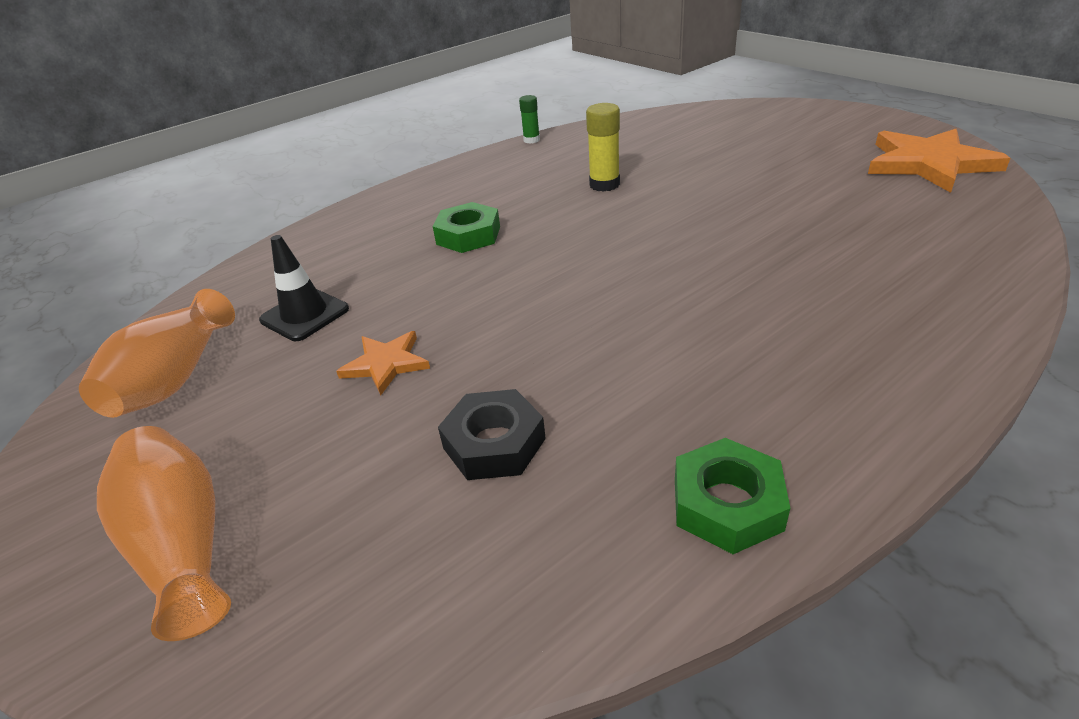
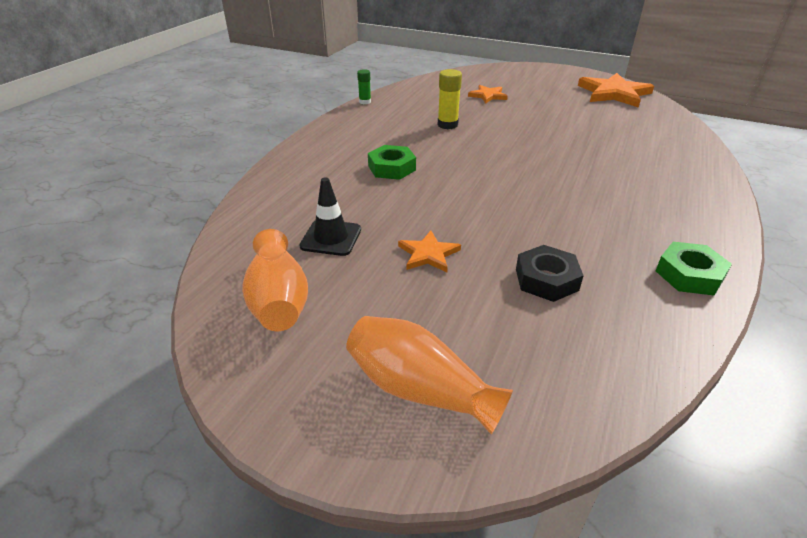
camera: 30 degrees left, 0 degrees up
none -> orange star [468,85,508,103]

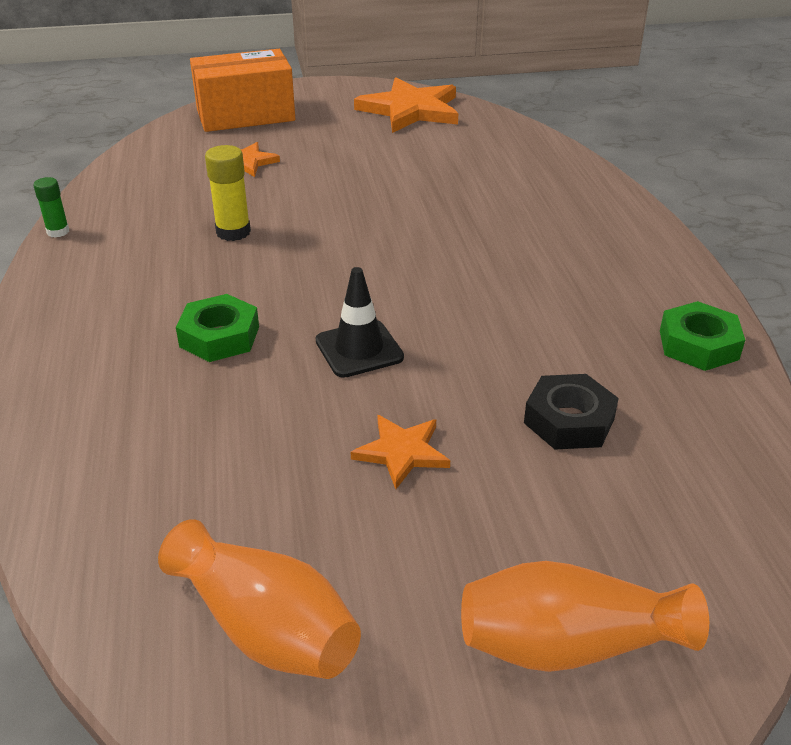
camera: 35 degrees left, 0 degrees up
black traffic cone [299,177,361,256] -> black traffic cone moved to [316,267,404,378]
none -> orange box [190,49,295,132]

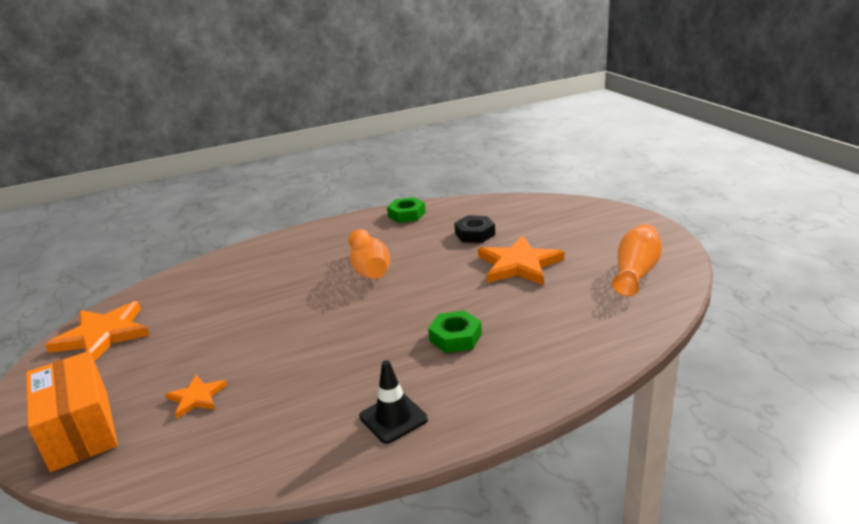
camera: 100 degrees left, 10 degrees down
green glue stick [33,177,69,238] -> none
yellow glue stick [205,145,251,241] -> none
black traffic cone [316,267,404,378] -> black traffic cone moved to [359,360,428,444]
orange star [351,415,450,489] -> orange star [478,236,564,285], size x1.88
orange vase [461,561,709,672] -> orange vase moved to [348,229,390,279]

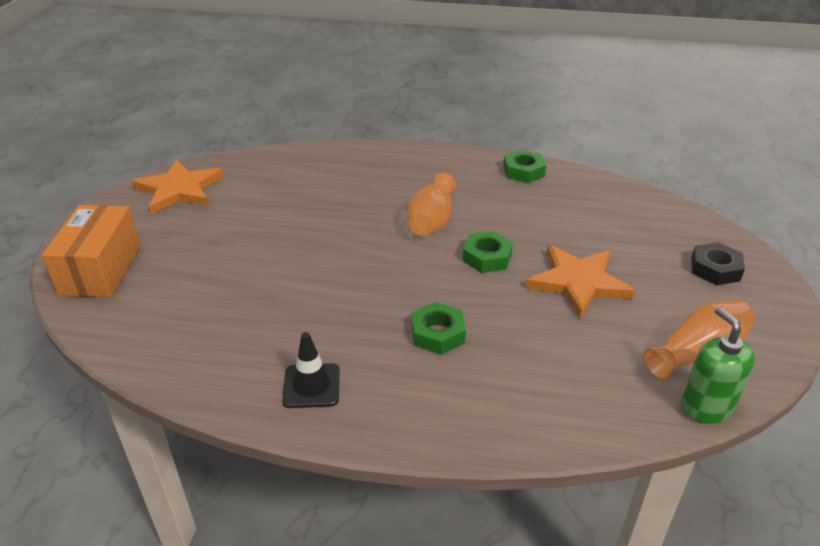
camera: 30 degrees right, 10 degrees up
orange star [165,375,227,419] -> none
black nut [454,215,495,243] -> black nut moved to [691,242,745,286]
none -> green nut [462,231,513,273]
none -> green soap dispenser [681,307,755,424]

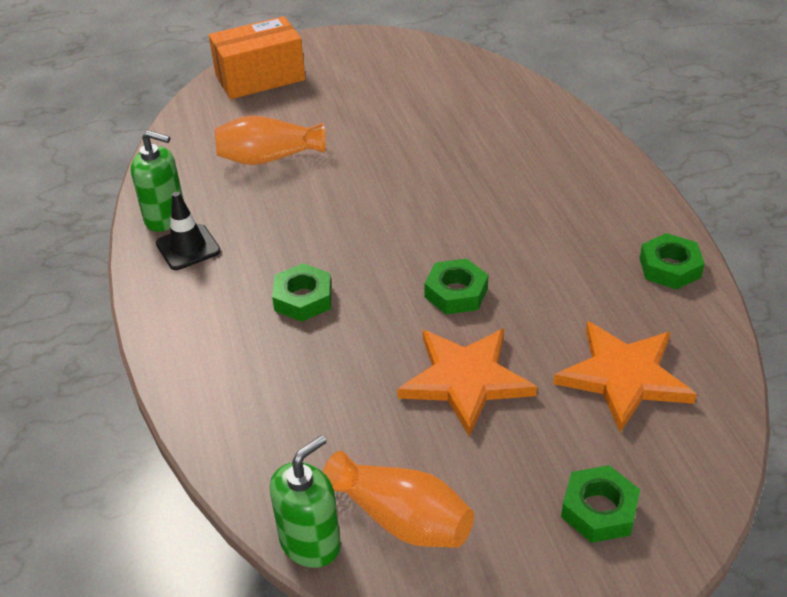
camera: 65 degrees right, 5 degrees up
orange star [132,159,223,214] -> orange star moved to [553,321,697,432]
orange vase [407,173,456,236] -> orange vase moved to [215,116,326,165]
black nut [691,242,745,286] -> green nut [561,465,640,543]
none -> green soap dispenser [131,130,184,232]

